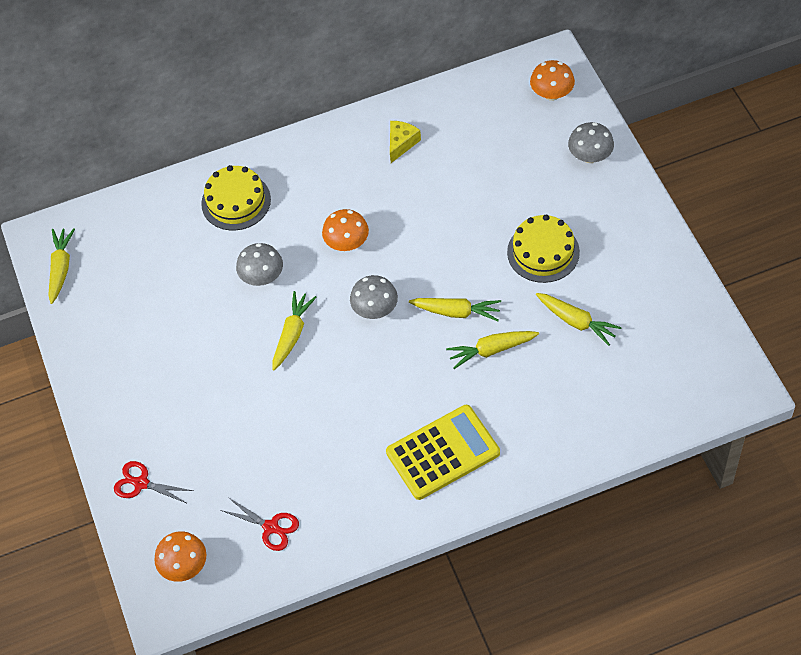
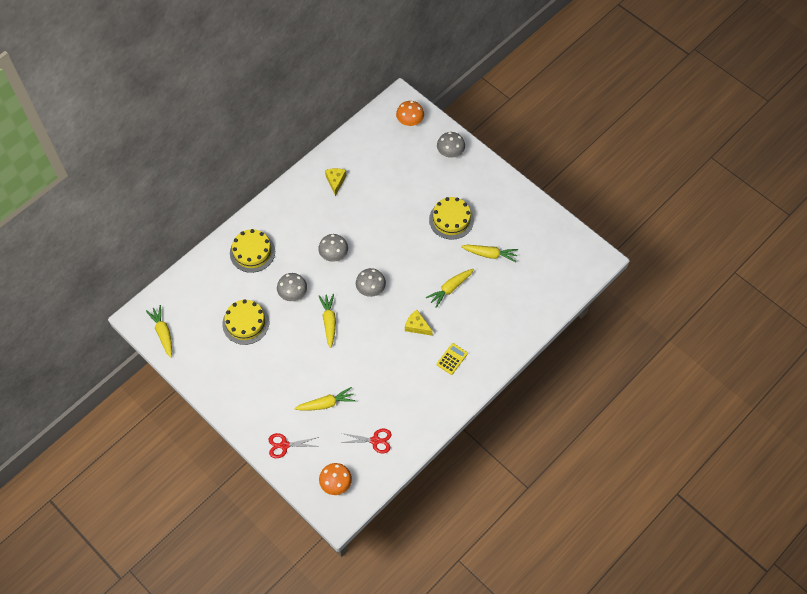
camera: 30 degrees left, 5 degrees up
orange mushroom [322,209,369,251] -> grey mushroom [318,234,348,262]
yellow calculator [386,405,500,500] -> yellow calculator [437,343,468,375], size x0.48
yellow carrot [409,298,501,321] -> yellow carrot moved to [294,387,356,410]
none -> yellow cake [222,300,269,345]
none -> yellow cheese [405,310,433,336]

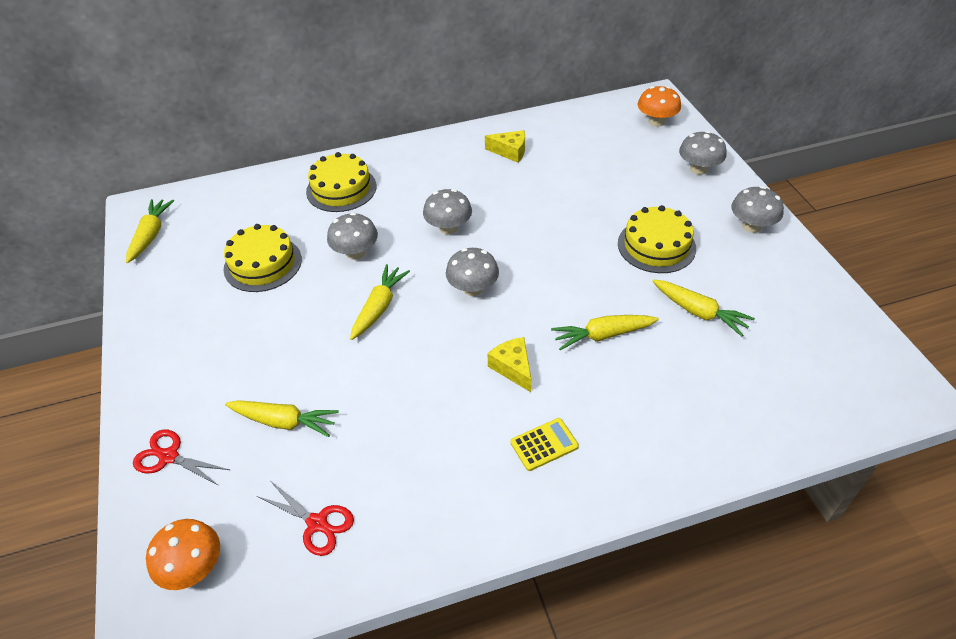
camera: 30 degrees right, 15 degrees down
yellow cheese [325,168,346,196] -> yellow cheese turned 75 degrees clockwise [485,130,525,163]
none -> grey mushroom [731,186,784,233]

